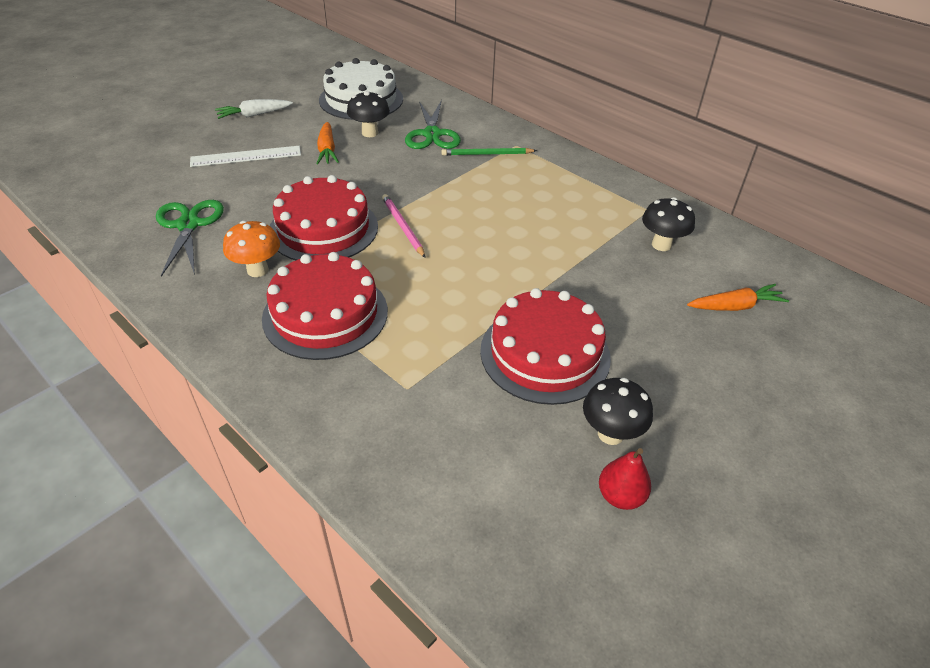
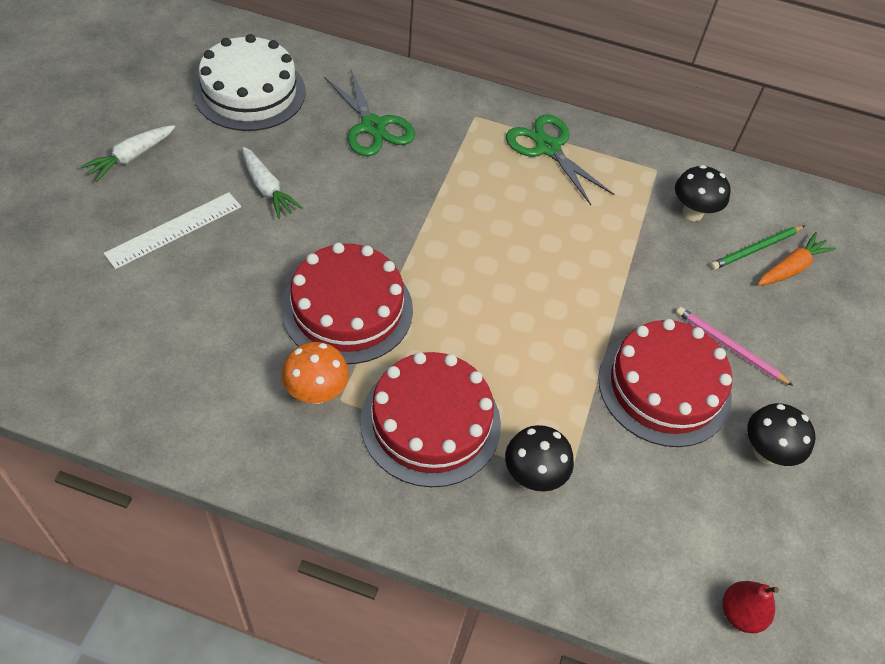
camera: 30 degrees left, 10 degrees up
green scissors [156,200,224,277] -> green scissors moved to [506,115,614,205]
orange carrot [316,122,339,164] -> white carrot [242,147,303,219]
black mushroom [347,91,390,137] -> black mushroom moved to [505,425,574,491]
pink pencil [382,194,426,258] -> pink pencil moved to [676,307,793,386]
green pencil [441,148,537,156] -> green pencil moved to [710,225,805,270]
red pear [599,448,651,510] -> red pear moved to [722,581,779,633]

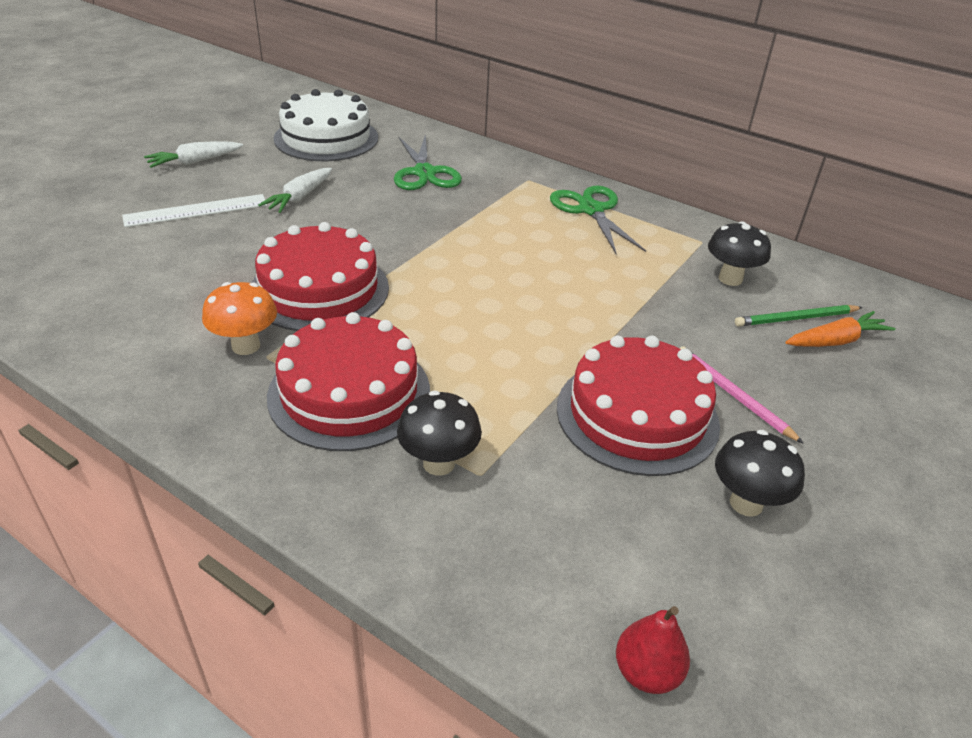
camera: 20 degrees right, 15 degrees down
white carrot [242,147,303,219] -> white carrot turned 45 degrees clockwise [258,168,332,213]

